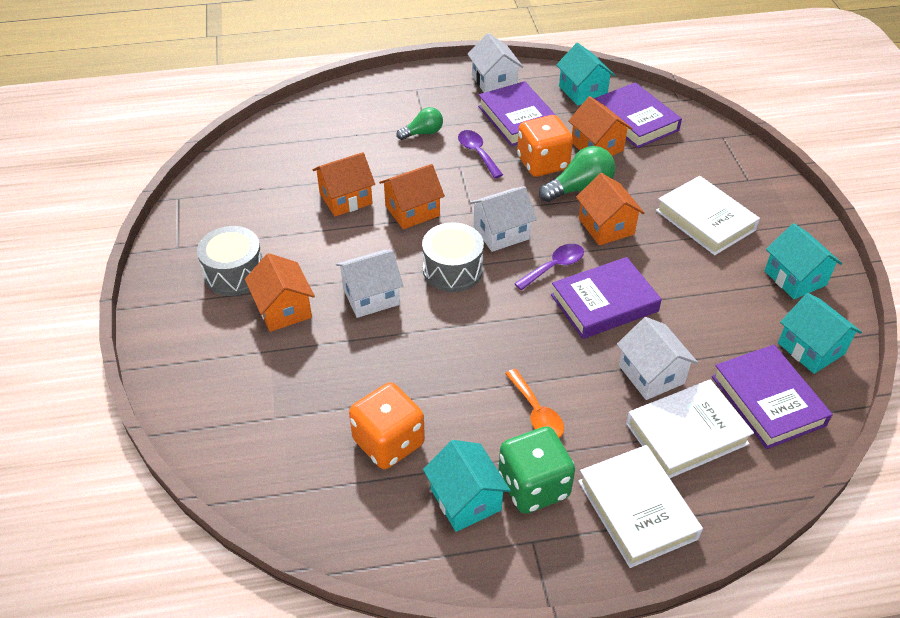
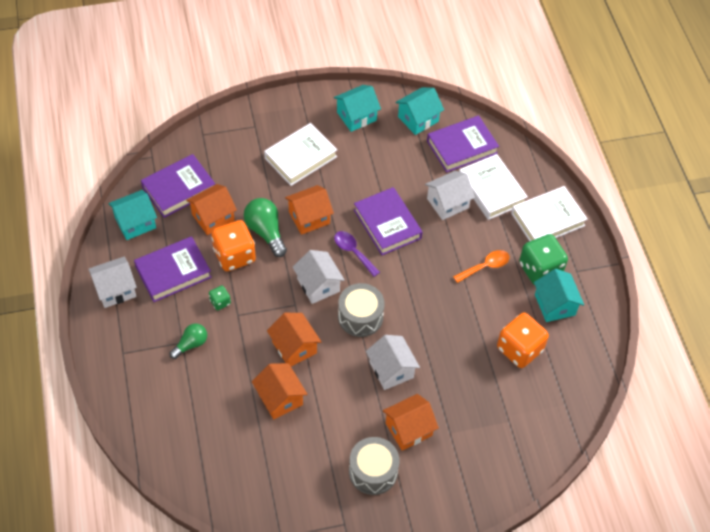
camera: 95 degrees left, 10 degrees up
green light bulb [396,107,443,140] -> green light bulb turned 75 degrees clockwise [169,323,207,359]
turquoise house [423,440,511,532] -> turquoise house turned 75 degrees counterclockwise [534,269,584,322]
purple spoon [458,130,503,178] -> green dice [209,285,231,310]

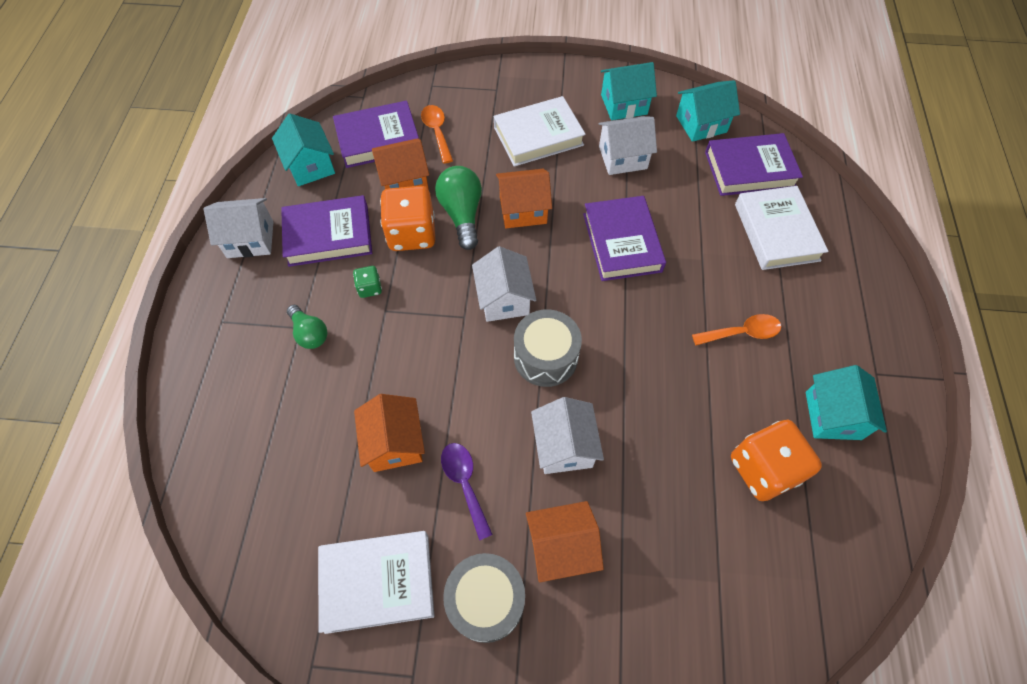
camera: 20 degrees right, 5 degrees up
turquoise house [108,190,157,240] -> turquoise house turned 75 degrees clockwise [272,114,335,186]
green light bulb [169,323,207,359] -> green light bulb turned 75 degrees clockwise [287,305,327,349]
orange house [267,313,322,367] -> none
purple spoon [334,231,380,277] -> purple spoon moved to [441,443,493,541]
white house [425,171,475,220] -> white house moved to [598,116,657,175]
white book [511,186,588,241] -> white book moved to [318,531,434,634]
green dice [519,234,568,285] -> none
none -> orange spoon [421,105,453,164]

